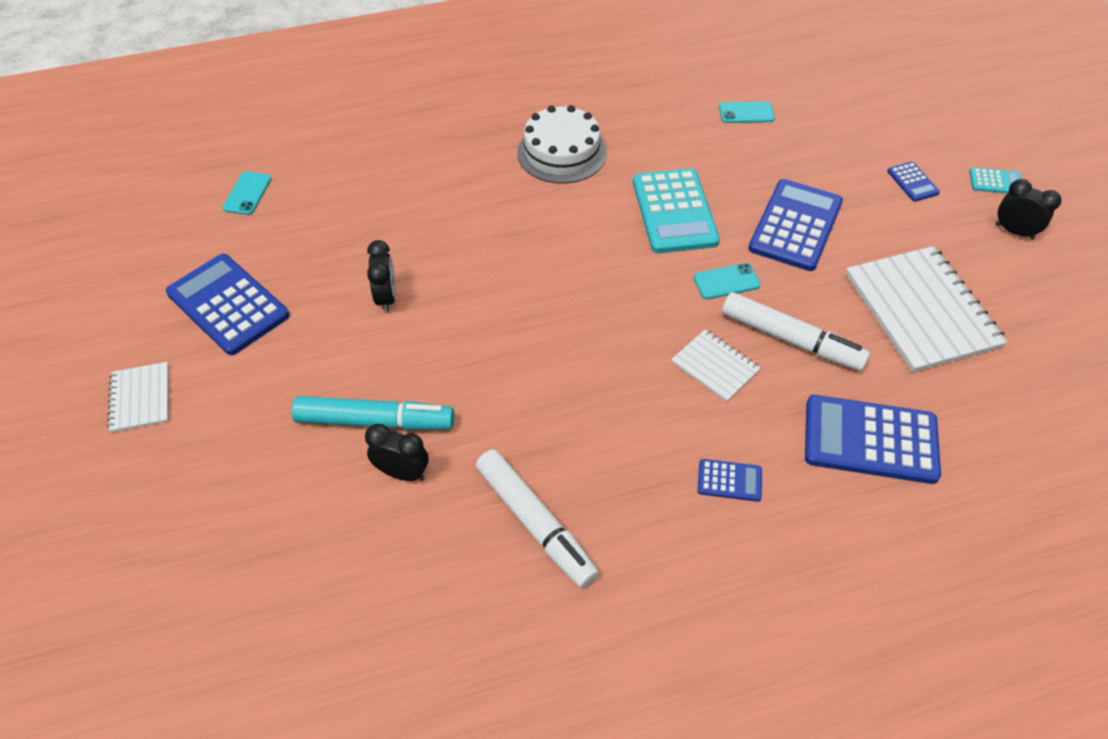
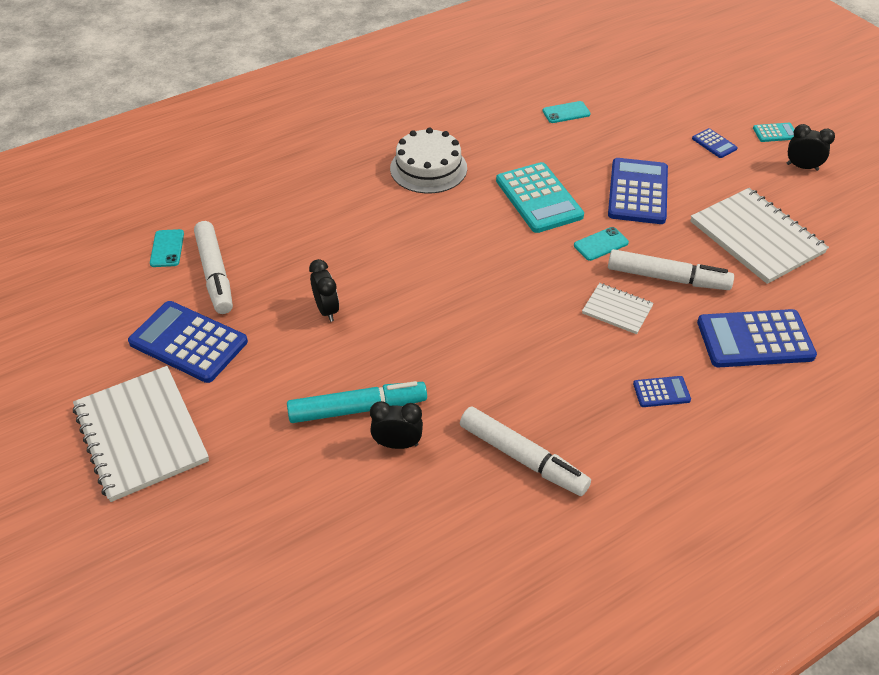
camera: 15 degrees left, 5 degrees down
white notebook [107,362,169,433] -> white notebook [73,366,209,502], size x1.97
none -> white marker [194,221,233,314]

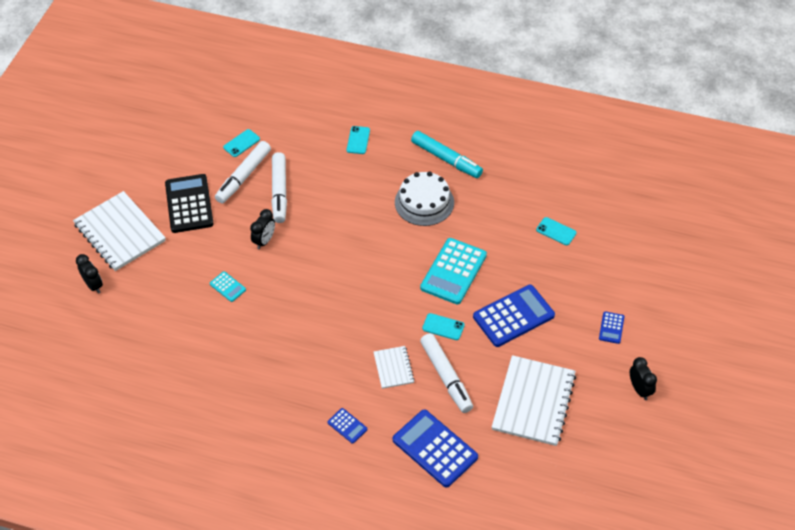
camera: 50 degrees right, 5 degrees up
white notebook [73,366,209,502] -> white notebook turned 60 degrees counterclockwise [73,191,166,271]
blue calculator [128,301,248,383] -> black calculator [165,174,214,233]
turquoise marker [287,381,427,423] -> turquoise marker moved to [411,131,483,178]
black clock [370,401,423,449] -> black clock moved to [76,254,103,294]
white marker [460,406,591,496] -> white marker moved to [271,152,287,223]
turquoise calculator [753,123,794,142] -> turquoise calculator moved to [210,271,246,302]
none -> turquoise phone [347,126,370,154]

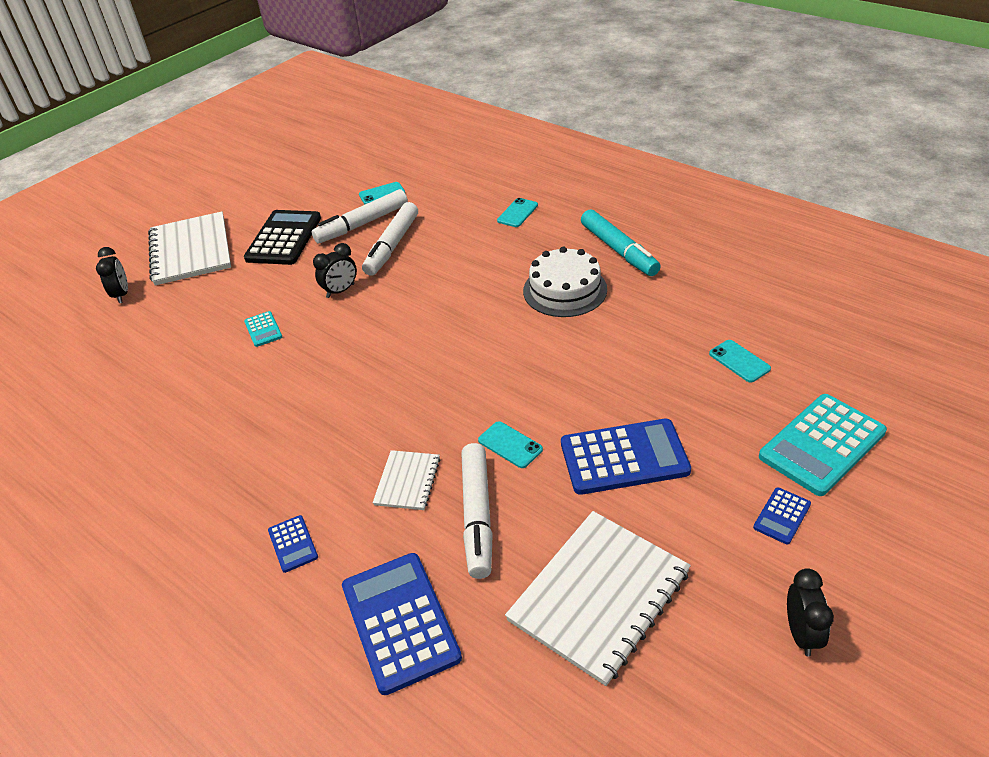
camera: 25 degrees right, 10 degrees down
turquoise calculator [420,238,487,304] -> turquoise calculator moved to [759,394,887,496]

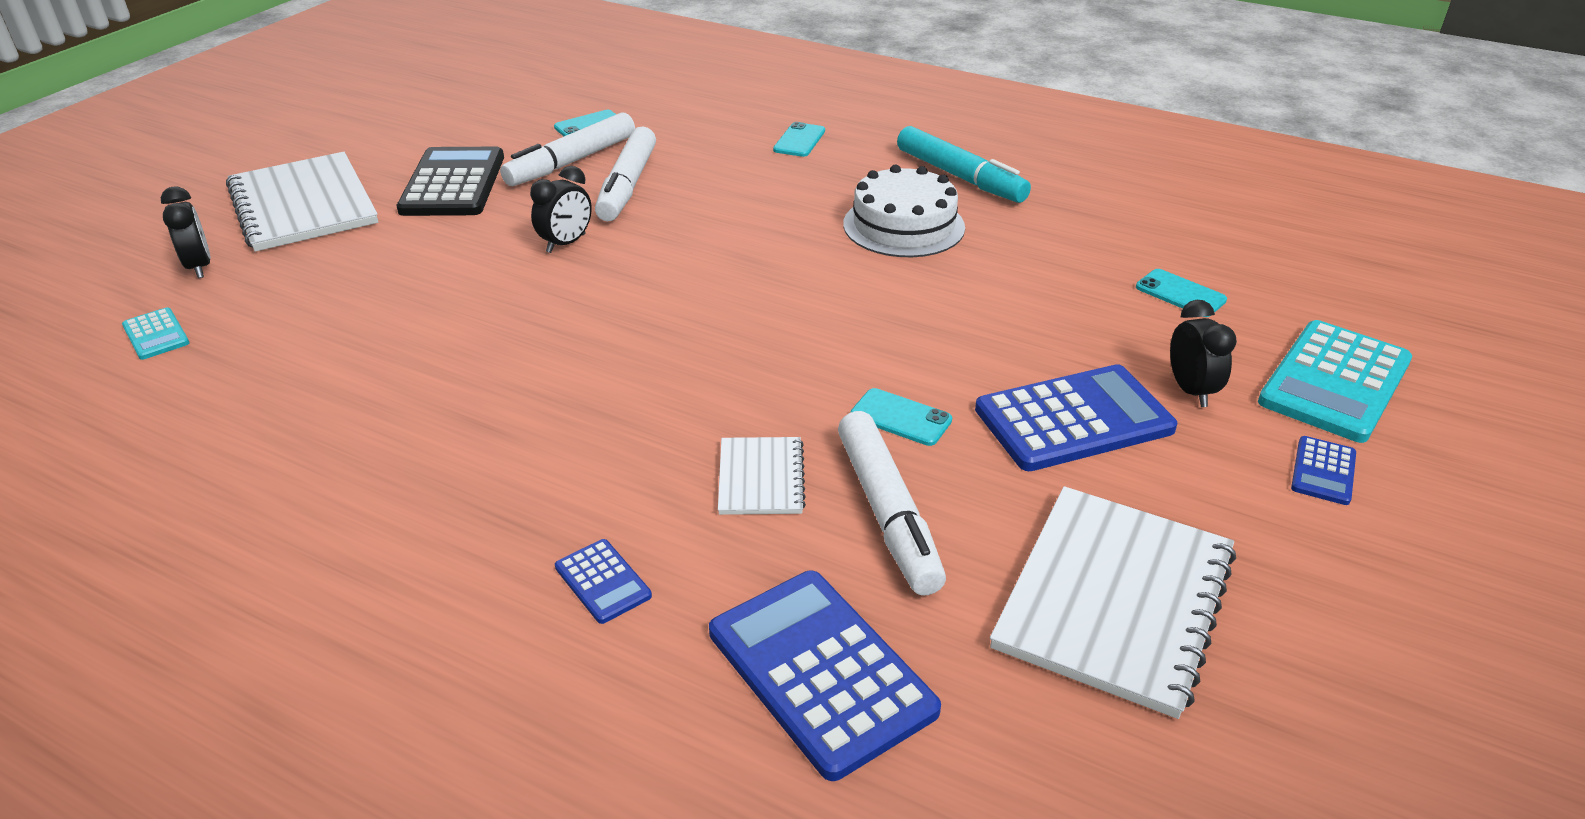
camera: 15 degrees left, 5 degrees down
turquoise calculator [244,311,282,347] -> turquoise calculator moved to [122,307,189,360]
black clock [787,568,834,656] -> black clock moved to [1170,300,1237,407]

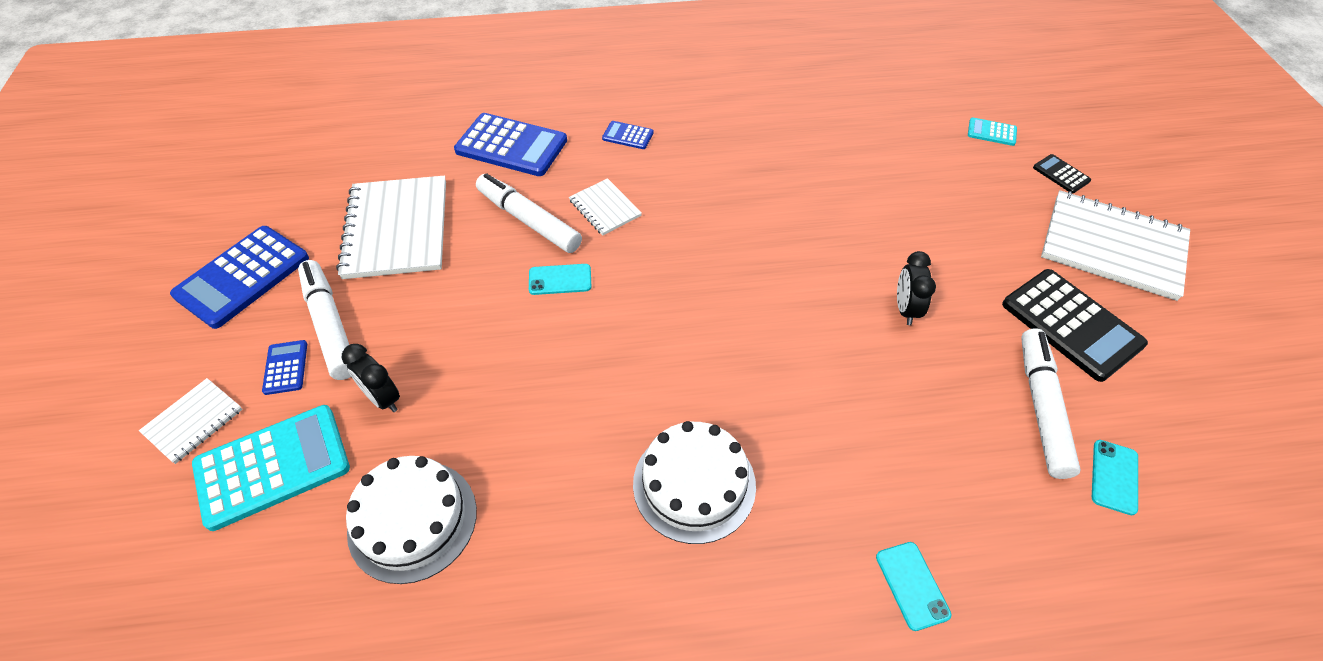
camera: 145 degrees right, 15 degrees up
black clock [161,187,211,278] -> black calculator [1033,154,1091,194]
white marker [595,127,656,221] -> white marker moved to [298,260,351,380]
turquoise marker [897,126,1031,203] -> none
blue calculator [975,364,1177,471] -> blue calculator moved to [170,226,309,329]
turquoise phone [1136,269,1227,317] -> white cake [346,456,477,584]
turquoise calculator [1258,320,1412,443] -> turquoise calculator turned 60 degrees clockwise [192,405,350,531]
none -> white notebook [139,378,243,464]

